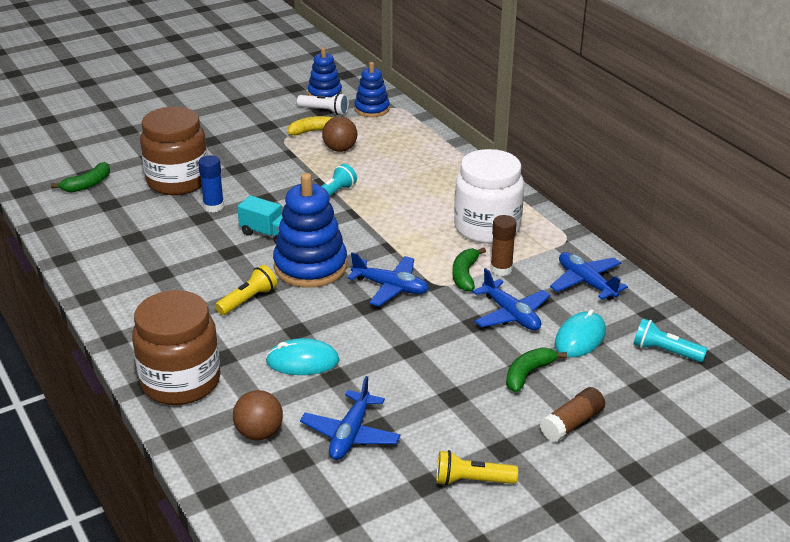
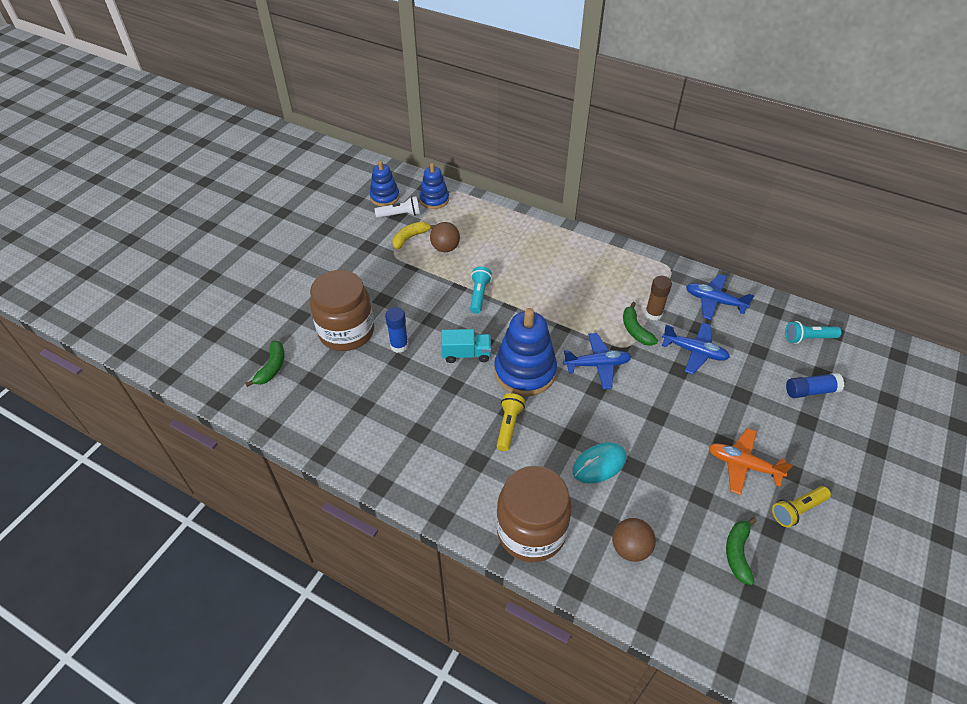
camera: 30 degrees left, 15 degrees up
blue plane [300,376,401,460] -> none
white jar [454,149,524,244] -> none
green banana [506,348,567,392] -> green banana moved to [726,517,757,585]
brown glue stick [540,387,605,442] -> none
turquoise mouse [555,309,606,357] -> none
none -> orange plane [709,428,793,495]
none -> blue glue stick [786,373,844,398]

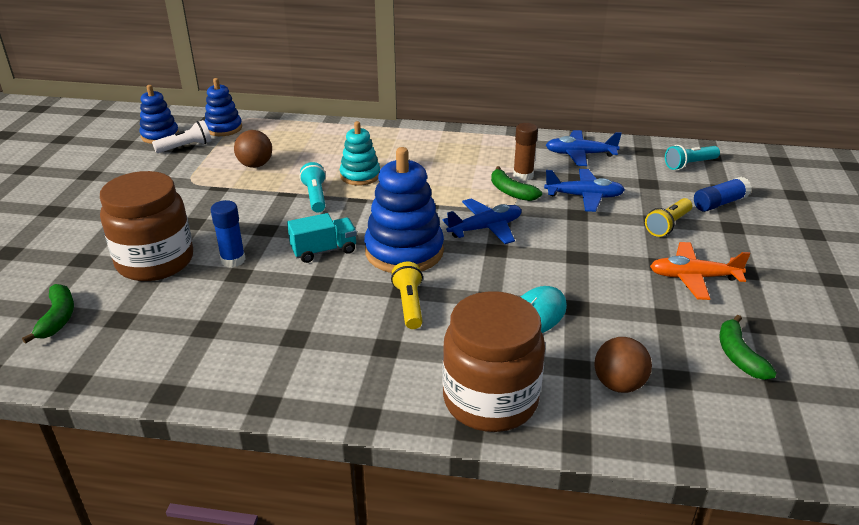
camera: 20 degrees left, 15 degrees down
yellow banana [392,222,435,250] -> none
yellow flashlight [772,486,831,527] -> yellow flashlight moved to [645,198,692,237]
none -> turquoise stacking toy [340,121,380,185]

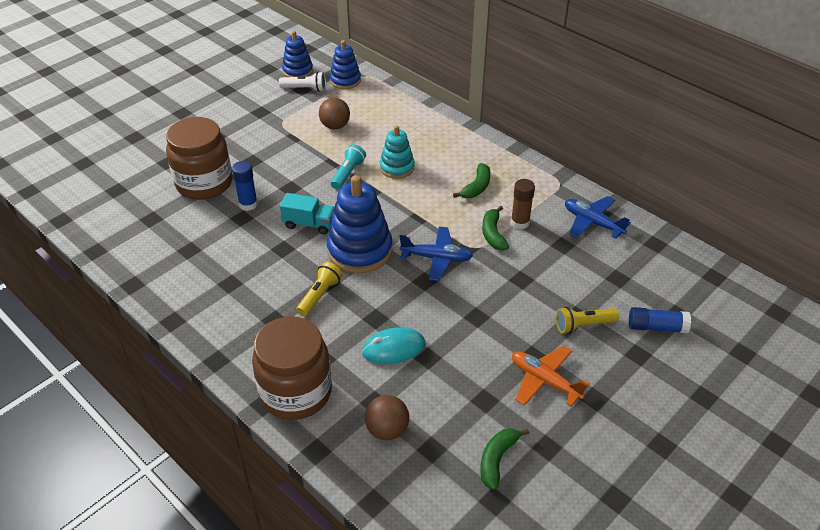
camera: 35 degrees right, 10 degrees up
green banana [22,284,74,344] -> green banana moved to [453,163,490,198]
blue plane [544,169,625,212] -> none
turquoise flashlight [665,145,720,170] -> none

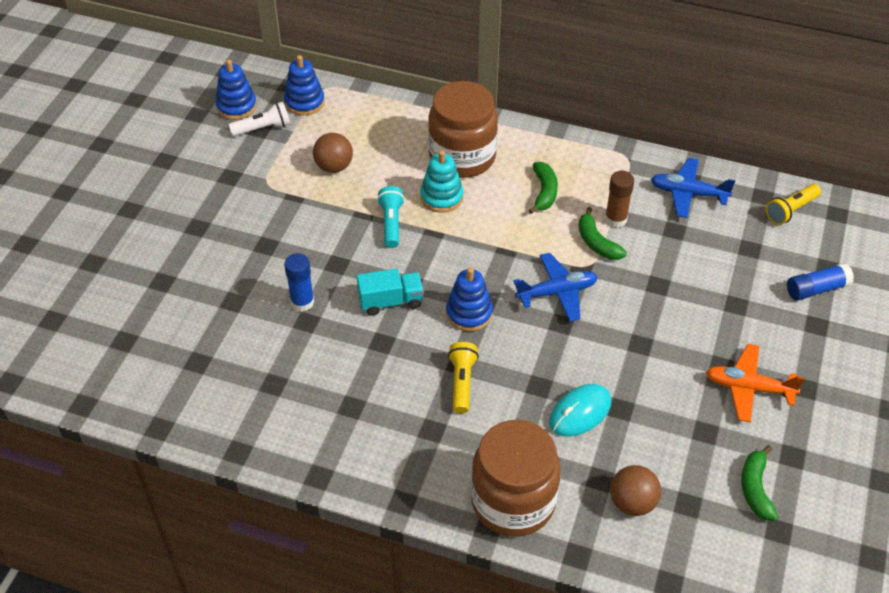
camera: 25 degrees left, 5 degrees up
brown jar [166,117,232,200] -> brown jar moved to [428,81,498,178]
blue stacking toy [327,175,392,273] -> blue stacking toy [446,267,493,332], size x0.59
yellow flashlight [556,307,619,334] -> yellow flashlight moved to [766,184,821,225]

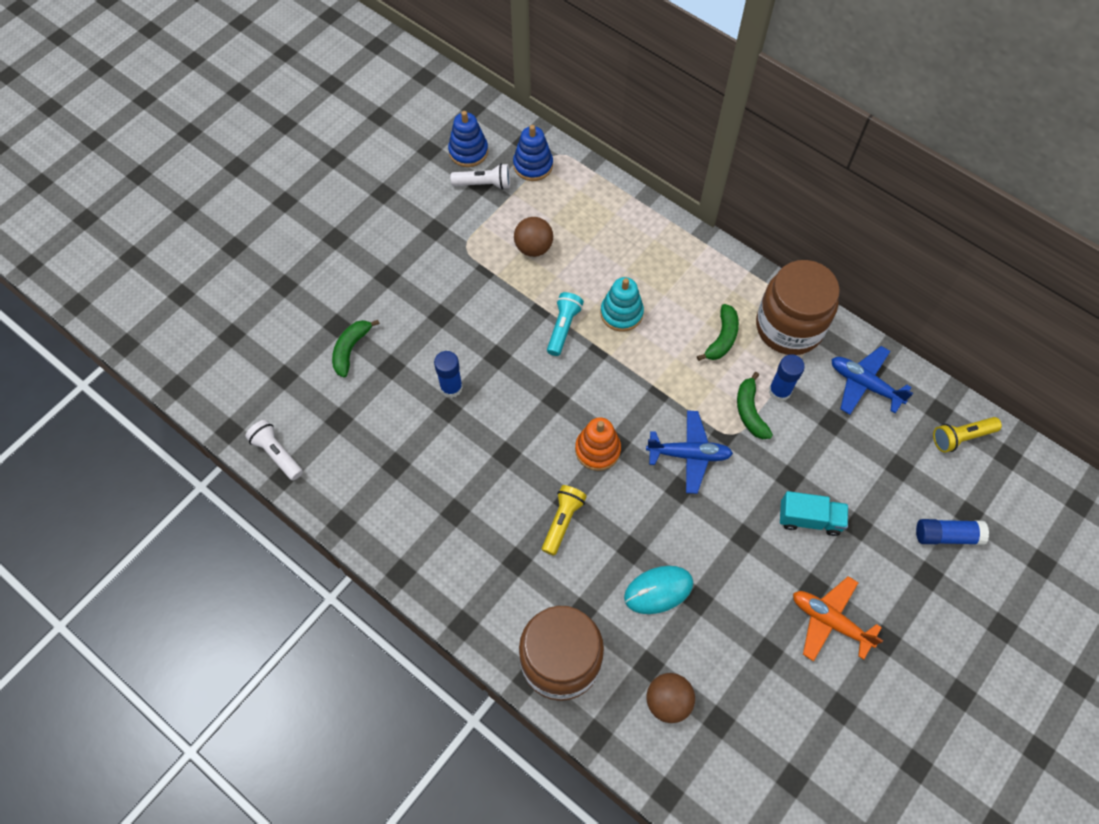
camera: 20 degrees right, 15 degrees up
turquoise truck [357,268,424,316] -> turquoise truck moved to [780,491,848,536]
brown jar [428,81,498,178] -> brown jar moved to [756,260,840,355]
blue stacking toy [446,267,493,332] -> orange stacking toy [575,417,621,471]
brown glue stick [605,171,634,228] -> blue glue stick [769,354,805,402]
green banana [741,445,778,521] -> green banana moved to [332,320,380,378]
none -> white flashlight [245,420,303,481]

